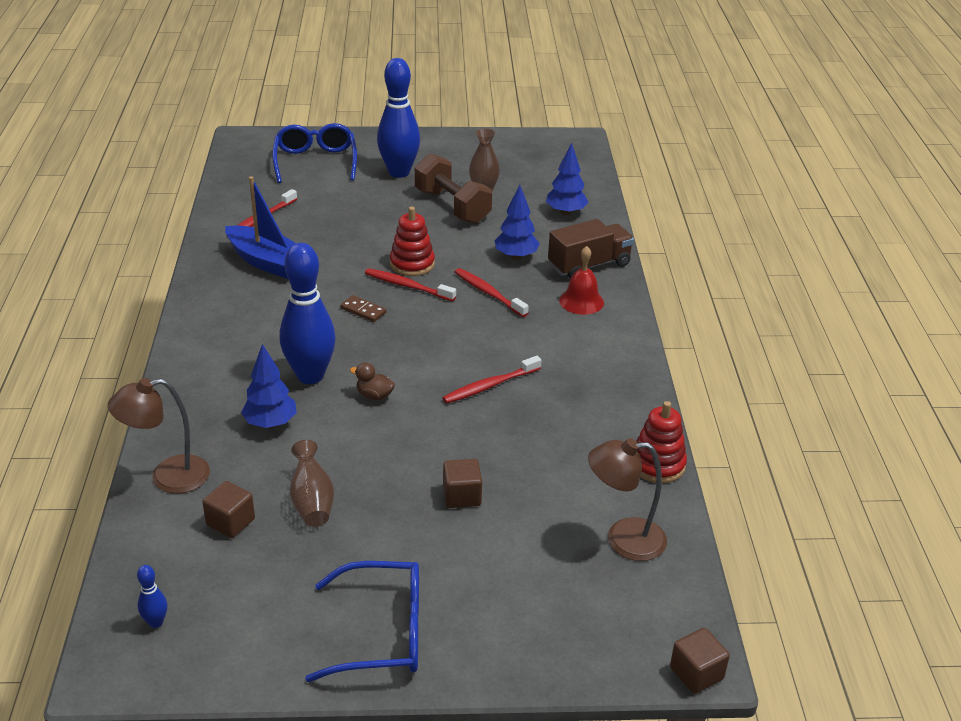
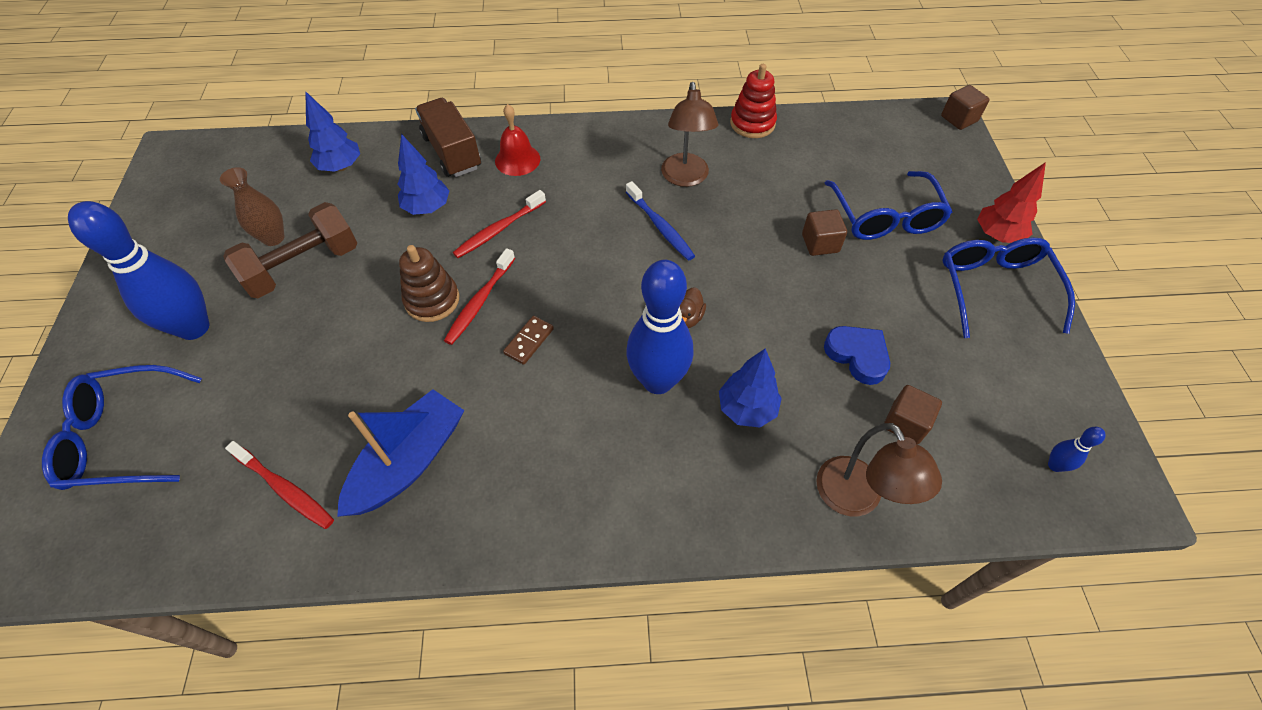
camera: 90 degrees left, 20 degrees up
brown vase [290,440,334,527] -> blue heart [824,326,890,385]
red stacking toy [390,206,435,276] -> brown stacking toy [399,245,459,322]
red toothbrush [443,356,541,403] -> blue toothbrush [626,181,695,261]
brown lamp [588,438,667,561] -> brown lamp moved to [661,82,718,187]
none -> blue glasses [825,171,952,240]
none -> red tree [977,162,1046,243]

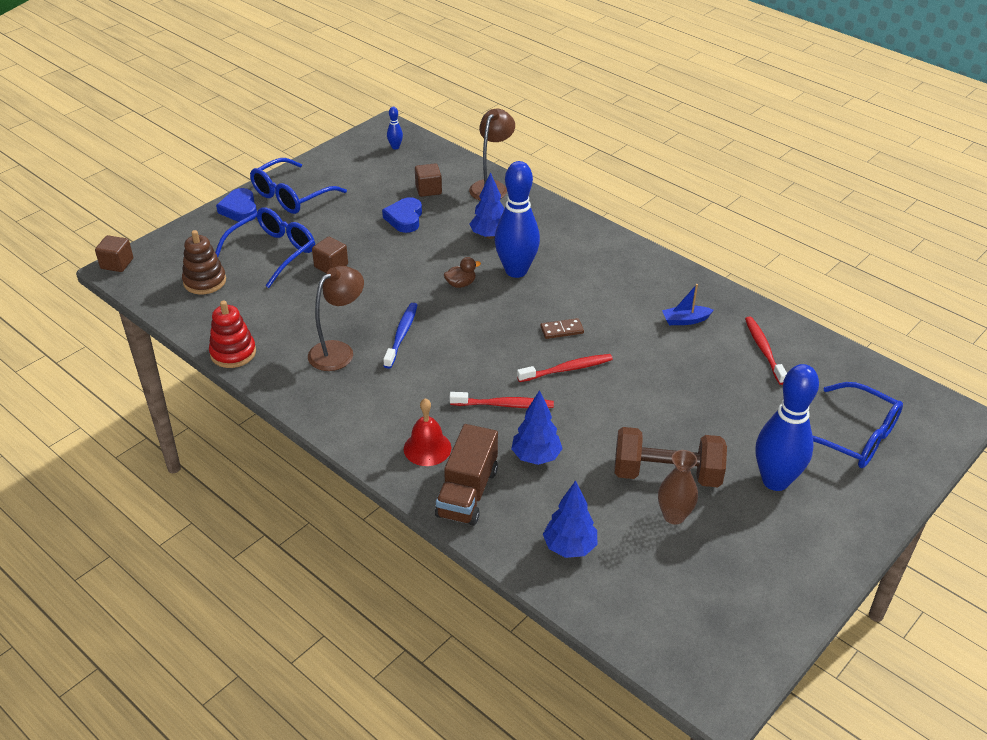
camera: 135 degrees left, 15 degrees down
blue boat [337,389,465,517] -> blue boat [662,284,714,325], size x0.50
brown stacking toy [399,245,459,322] -> brown stacking toy moved to [182,230,226,295]
red tree [977,162,1046,243] -> blue heart [216,188,257,222]

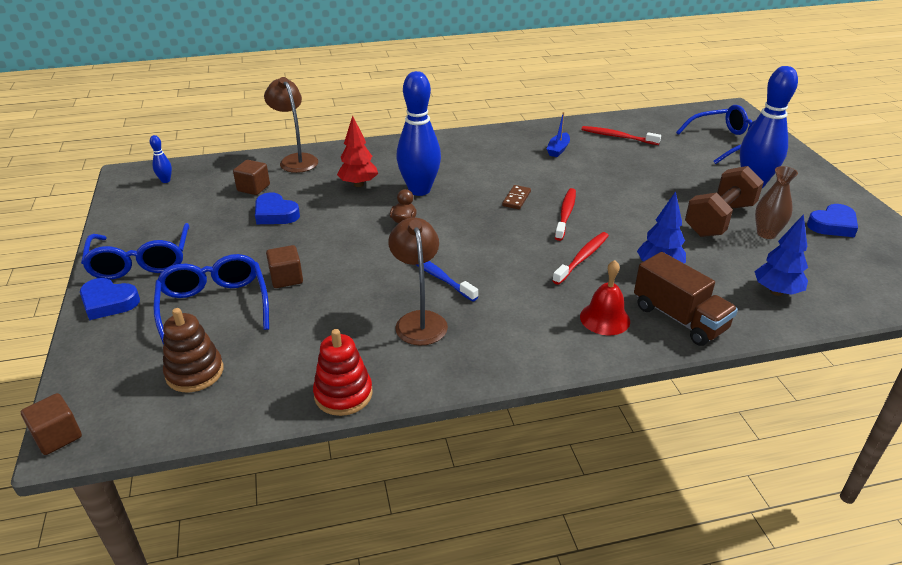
camera: 55 degrees left, 5 degrees down
blue tree [470,172,505,239] -> red tree [337,115,378,187]
none -> blue heart [807,204,858,237]

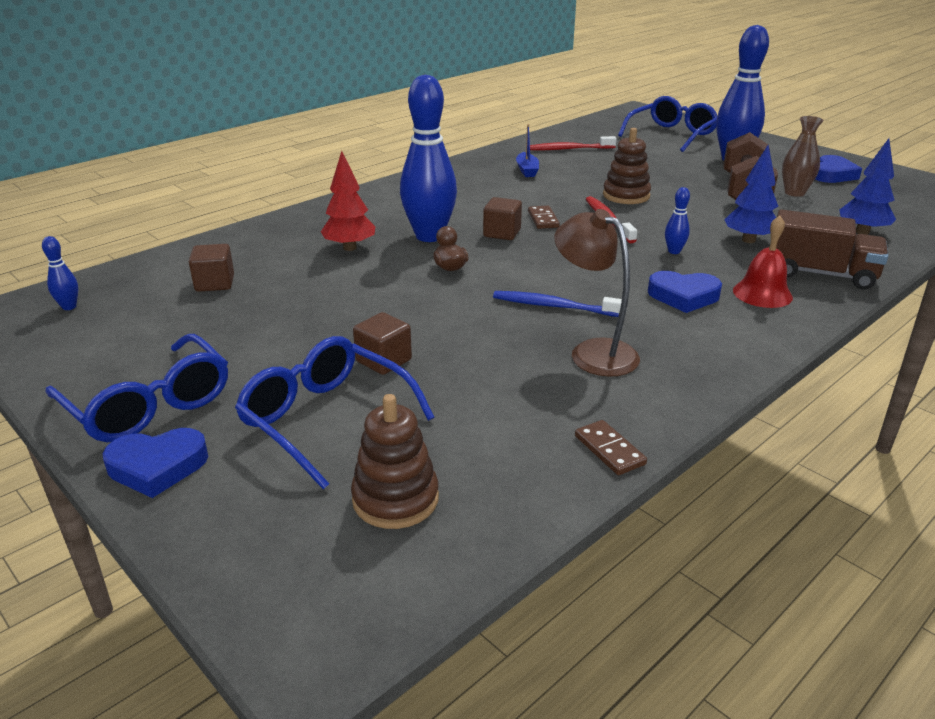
camera: 30 degrees left, 5 degrees down
brown cube [21,393,82,455] -> brown cube moved to [483,197,522,240]
blue heart [255,192,300,224] -> blue heart moved to [648,271,722,313]
brown lamp [264,77,318,173] -> none
red stacking toy [313,329,373,416] -> brown domino [575,420,647,475]
red toothbrush [552,232,609,285] -> blue bowling pin [665,187,690,254]
none -> brown stacking toy [603,128,651,204]

